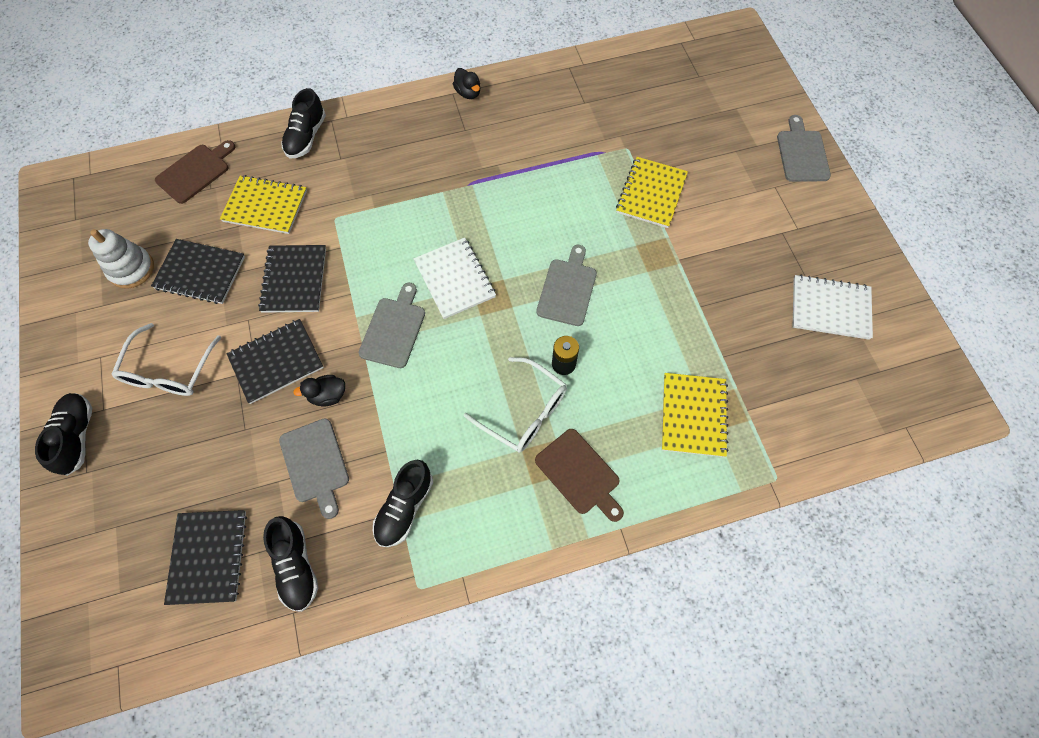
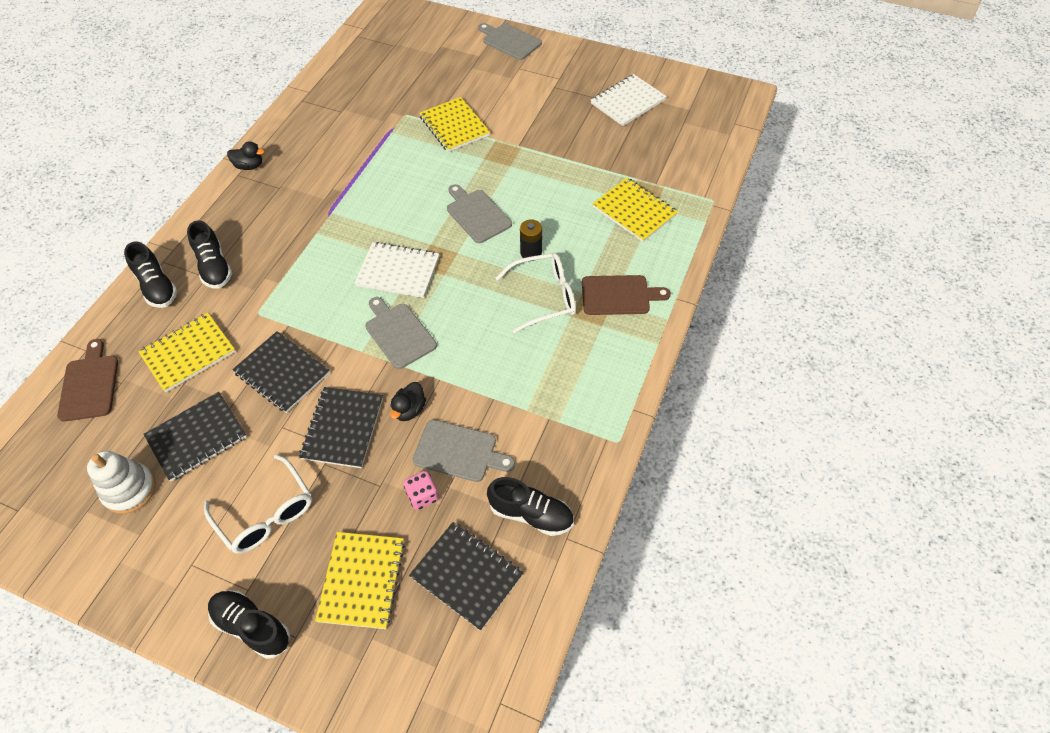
camera: 50 degrees left, 10 degrees down
black shoe [373,460,433,547] -> black shoe moved to [187,220,232,289]
none -> yellow notebook [315,532,405,629]
none -> pink dice [403,471,439,510]

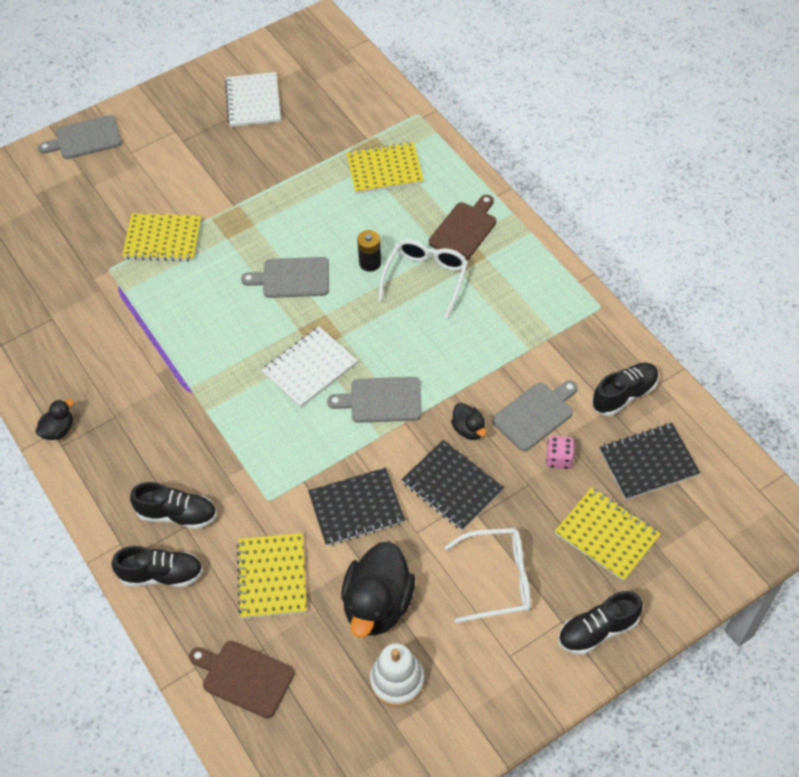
camera: 55 degrees left, 0 degrees up
black notebook [143,392,247,481] -> black duck [341,541,415,638]

